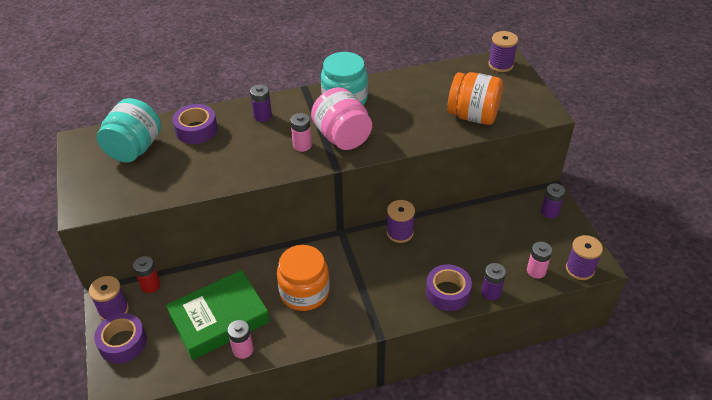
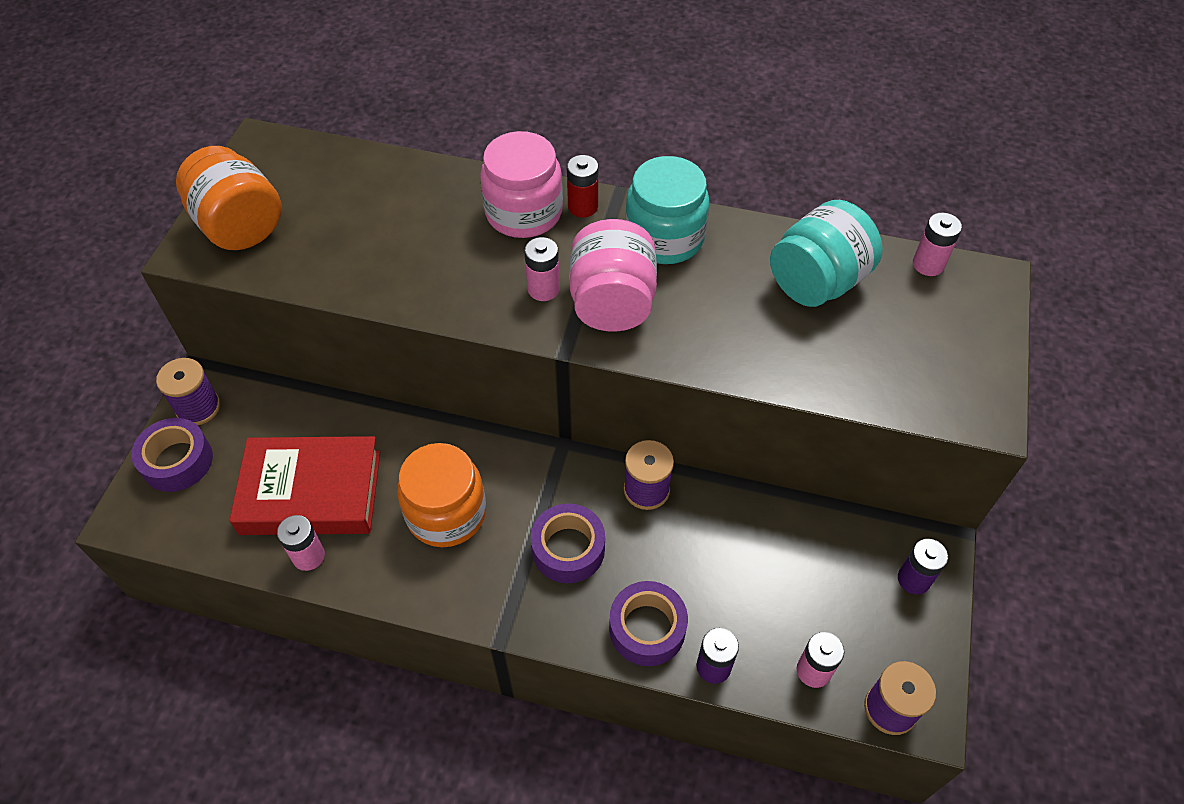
camera: 30 degrees right, 10 degrees up
turquoise jar [97,98,161,163] -> turquoise jar moved to [770,200,883,307]
red battery [133,256,160,293] -> red battery moved to [567,155,598,217]
green book [166,270,270,360] -> red book [229,436,380,535]
purple tape [172,104,218,144] -> purple tape moved to [531,503,605,583]
purple battery [250,84,272,122] -> pink jar [480,131,563,238]
orange jar [447,72,503,125] -> orange jar moved to [176,146,282,250]
purple spool [488,31,518,72] -> none
none -> pink battery [913,213,962,276]

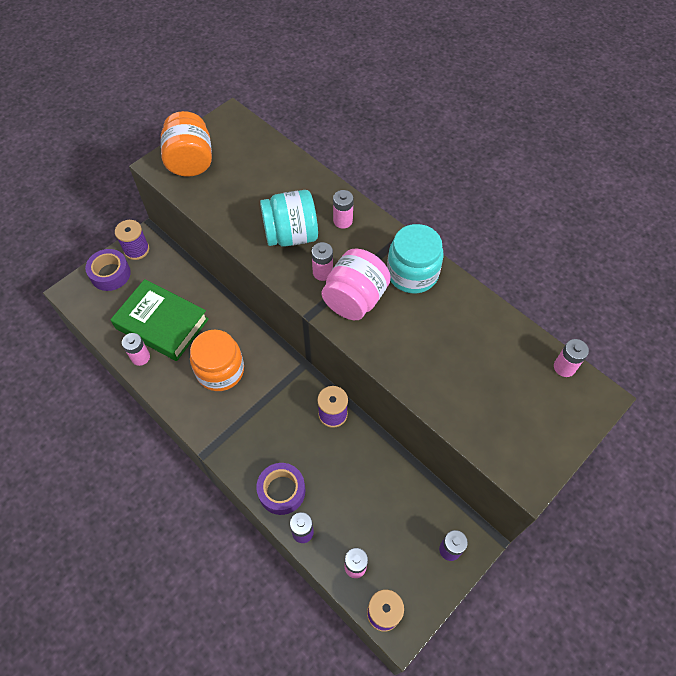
camera: 30 degrees right, 5 degrees up
red book [229,436,380,535] -> green book [110,279,209,361]
pink jar [480,131,563,238] -> pink battery [333,190,354,229]
purple tape [531,503,605,583] -> none
red battery [567,155,598,217] -> none
turquoise jar [770,200,883,307] -> turquoise jar moved to [260,190,318,247]

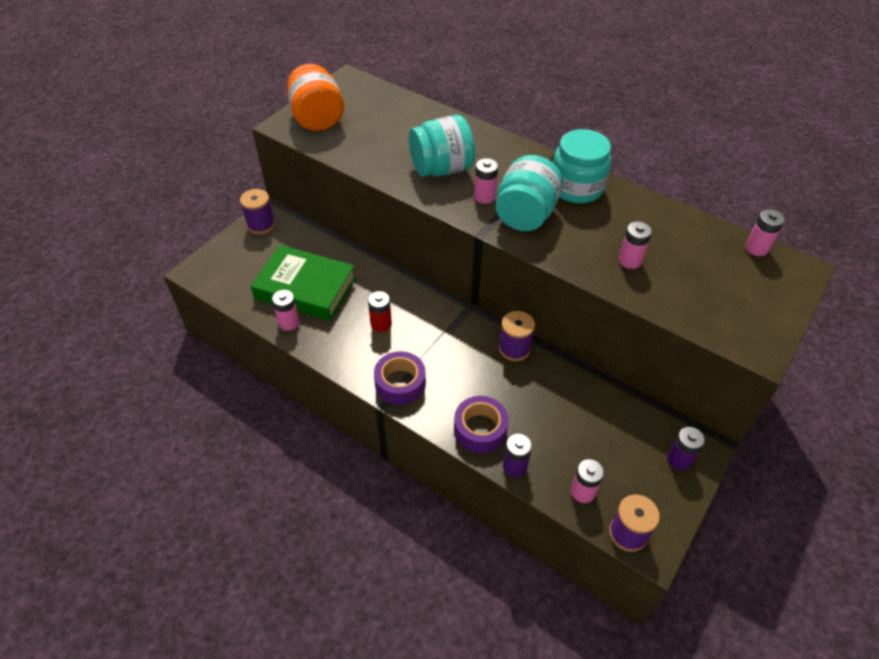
camera: 10 degrees left, 10 degrees down
purple tape [85,249,131,291] -> purple tape moved to [374,351,426,405]
orange jar [190,330,244,391] -> red battery [368,291,392,332]
pink jar [322,249,391,320] -> turquoise jar [496,155,563,231]
pink battery [333,190,354,229] -> pink battery moved to [618,221,652,269]

